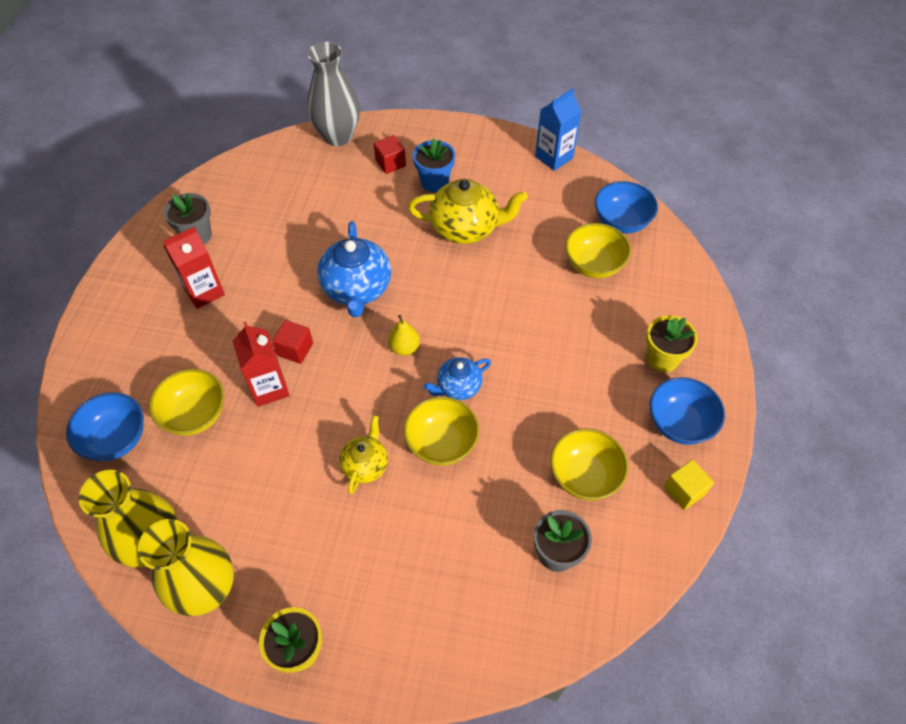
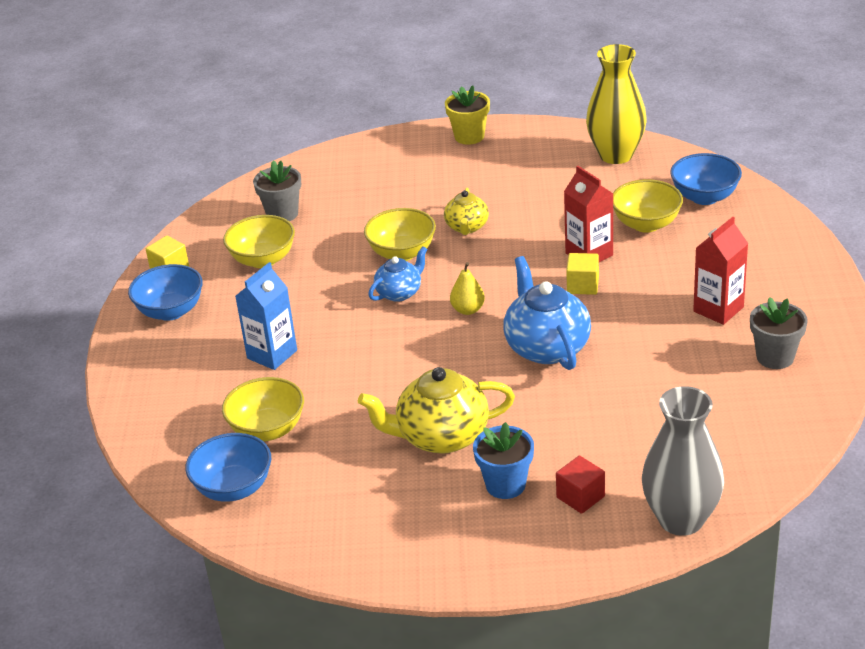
camera: 170 degrees right, 20 degrees down
yellow vase [138,519,234,616] -> none
red cube [272,320,313,364] -> yellow cube [566,253,599,295]
blue carton [535,88,582,171] -> blue carton moved to [235,262,297,370]
yellow flower pot [646,315,698,373] -> none

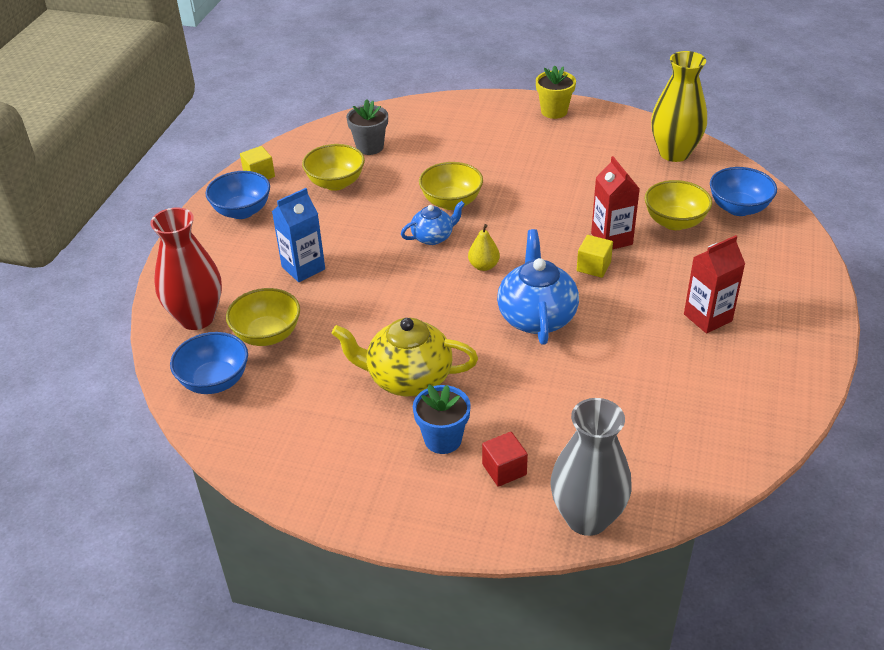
camera: 15 degrees right, 5 degrees up
yellow teapot [444,188,489,235] -> none
grey flower pot [750,297,807,369] -> none
none -> red vase [150,208,222,330]

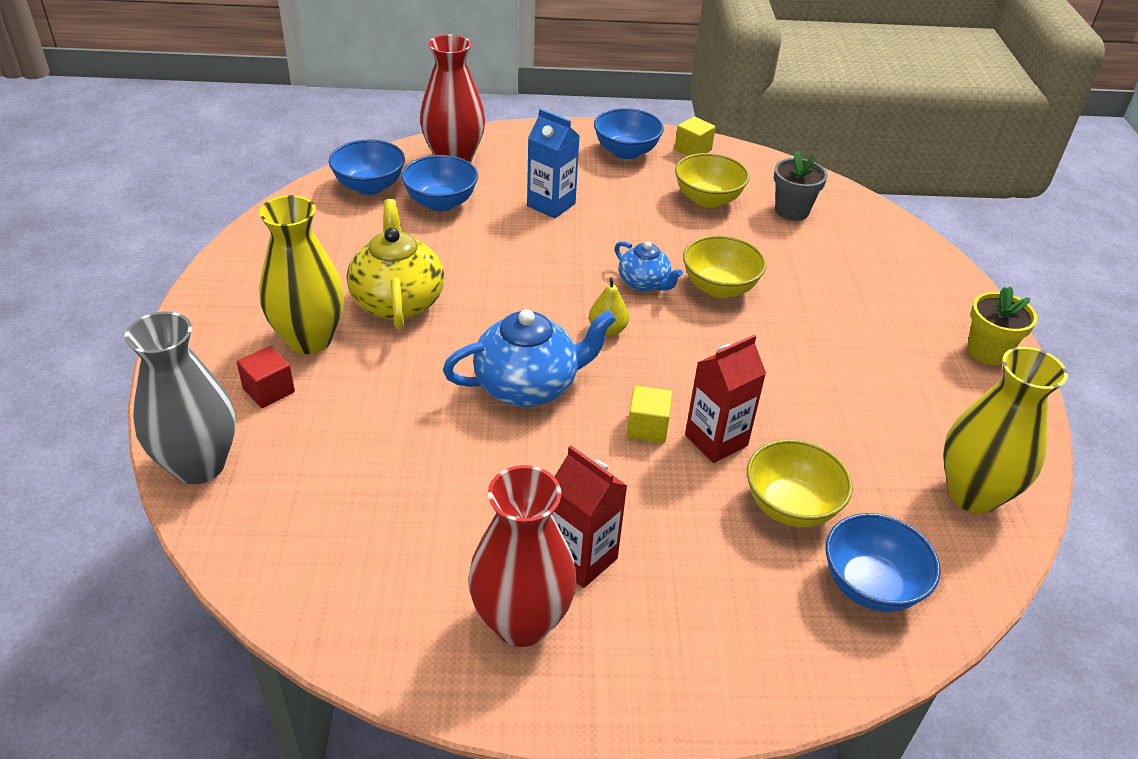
camera: 70 degrees right, 0 degrees up
yellow bowl [226,288,300,346] -> blue bowl [401,155,478,211]
blue flower pot [413,385,471,454] -> yellow vase [259,195,344,354]
none -> red vase [468,465,577,647]

